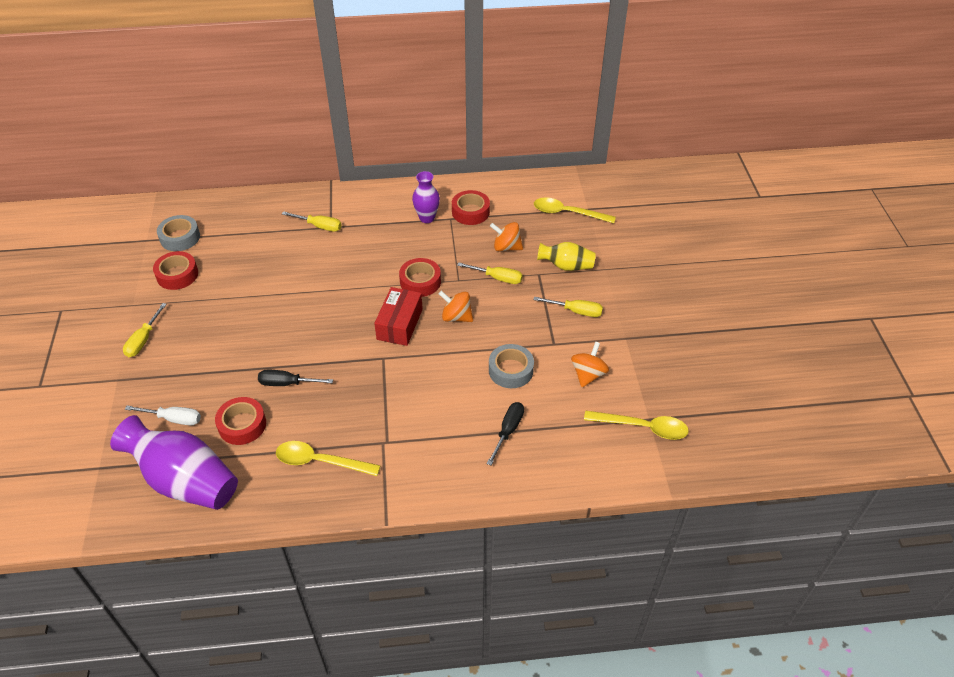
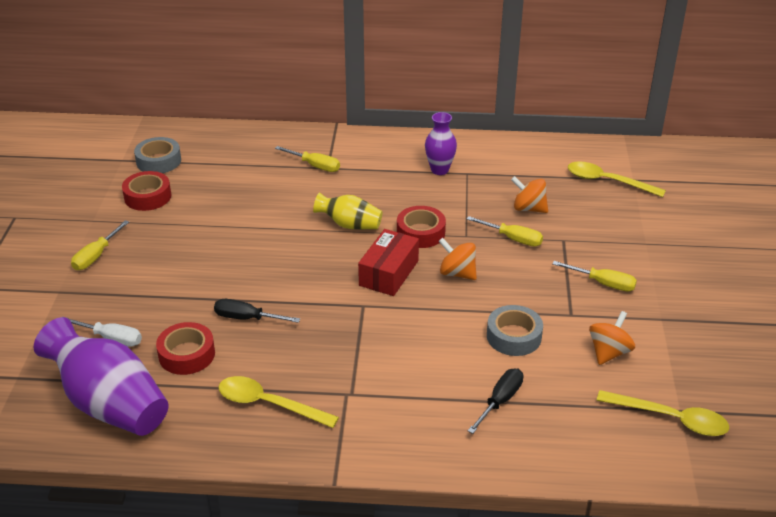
camera: 10 degrees right, 10 degrees down
red tape [452,190,490,225] -> none
yellow vase [537,242,596,271] -> yellow vase moved to [313,192,383,229]

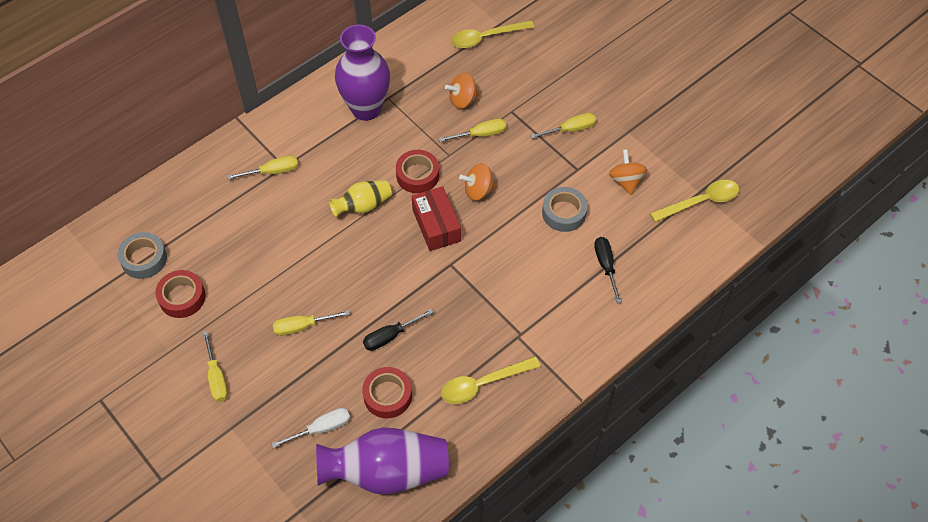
camera: 45 degrees left, 20 degrees up
purple vase [425,112,457,175] -> purple vase [335,25,390,121], size x1.82
none -> yellow screwdriver [273,310,350,336]

